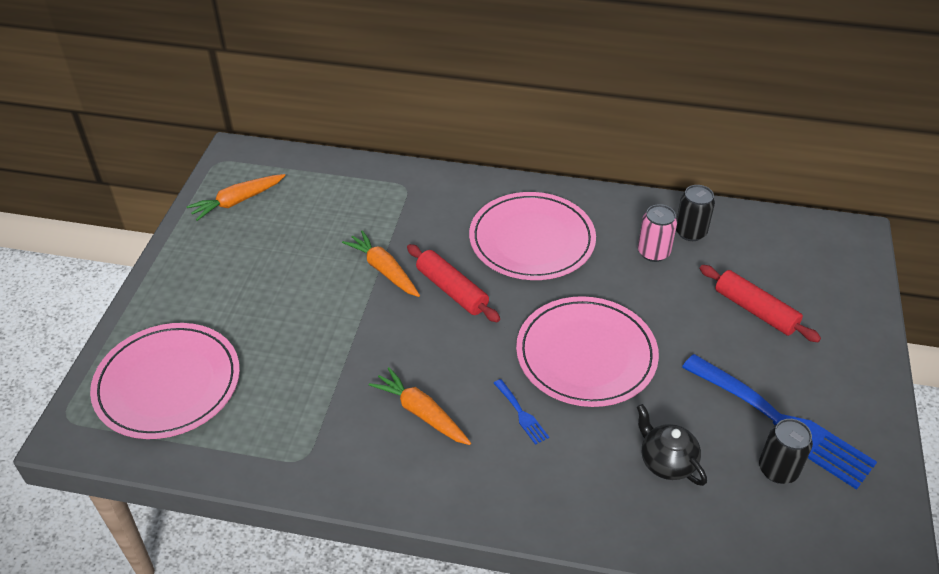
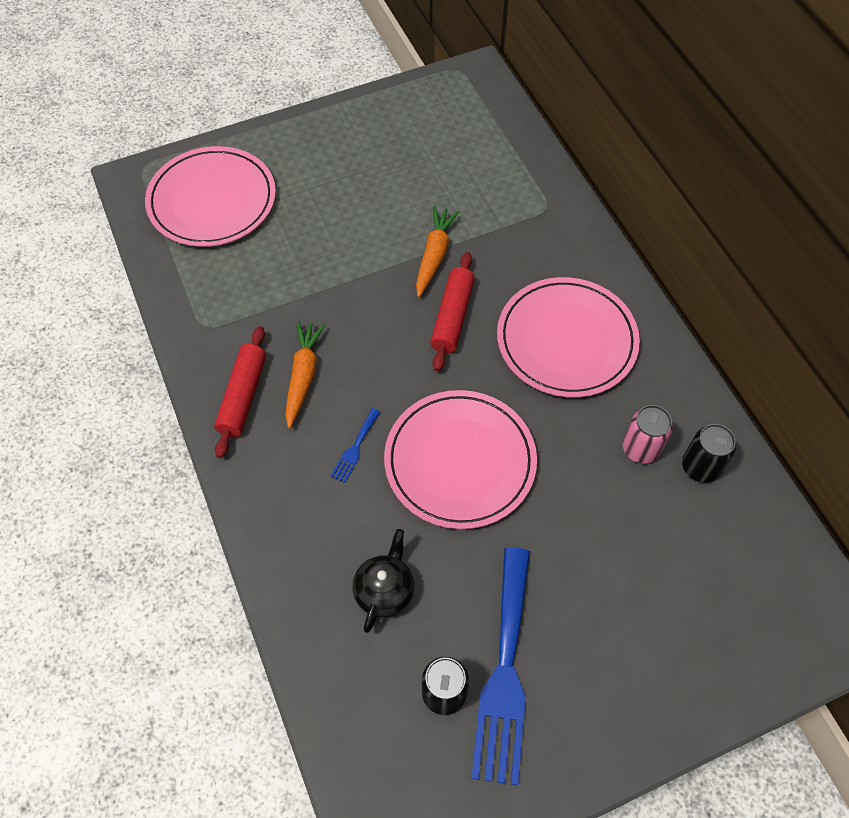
camera: 55 degrees right, 15 degrees up
orange carrot [186,174,285,221] -> none
red rolling pin [700,265,821,342] -> red rolling pin moved to [214,326,266,458]

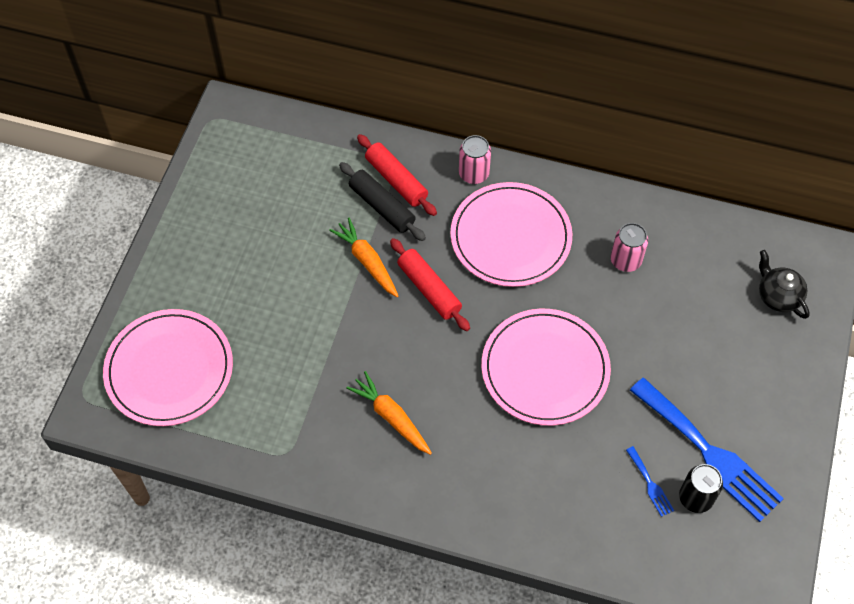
camera: 50 degrees left, 0 degrees up
red rolling pin [214,326,266,458] -> red rolling pin moved to [357,134,437,216]
blue fork [331,408,380,483] -> blue fork moved to [626,446,674,517]
black teapot [353,529,414,633] -> black teapot moved to [759,250,810,319]
black can [682,424,736,483] -> none
none -> black rolling pin [339,162,426,241]
none -> pink can [459,135,491,184]

